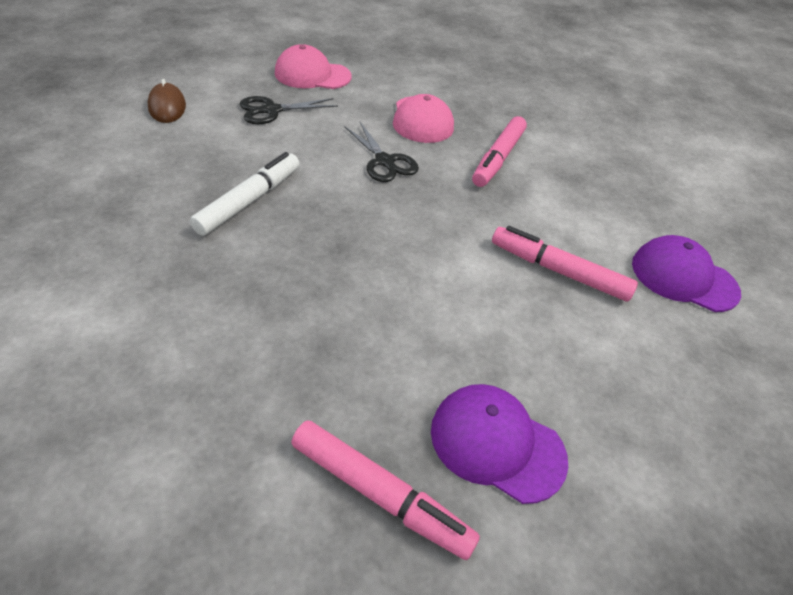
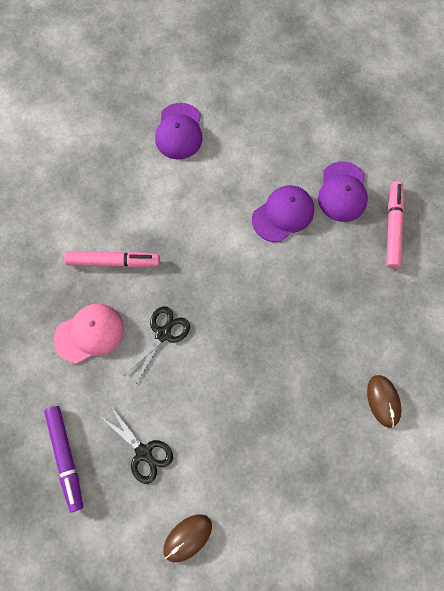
camera: 110 degrees left, 25 degrees up
white marker [190,152,300,236] -> none
pink cap [275,44,351,89] -> purple marker [44,406,83,512]
pink marker [492,226,638,302] -> none
none -> purple cap [252,185,314,242]
none -> brown mouse [367,375,402,428]

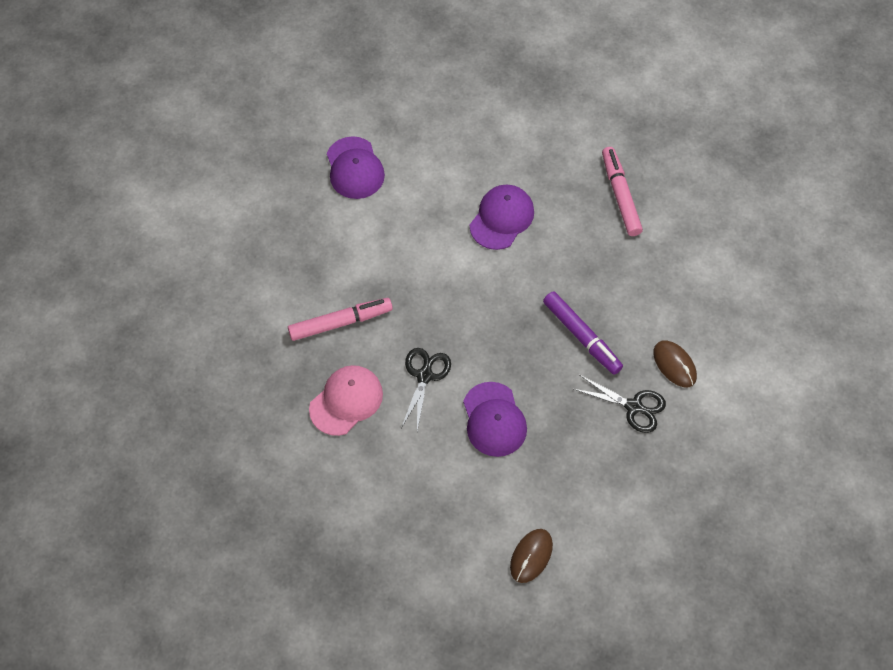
camera: 20 degrees left, 10 degrees down
purple marker [44,406,83,512] -> purple marker moved to [543,291,623,375]
black scissors [100,405,173,484] -> black scissors moved to [574,375,666,433]
purple cap [318,161,368,222] -> purple cap moved to [463,382,527,457]

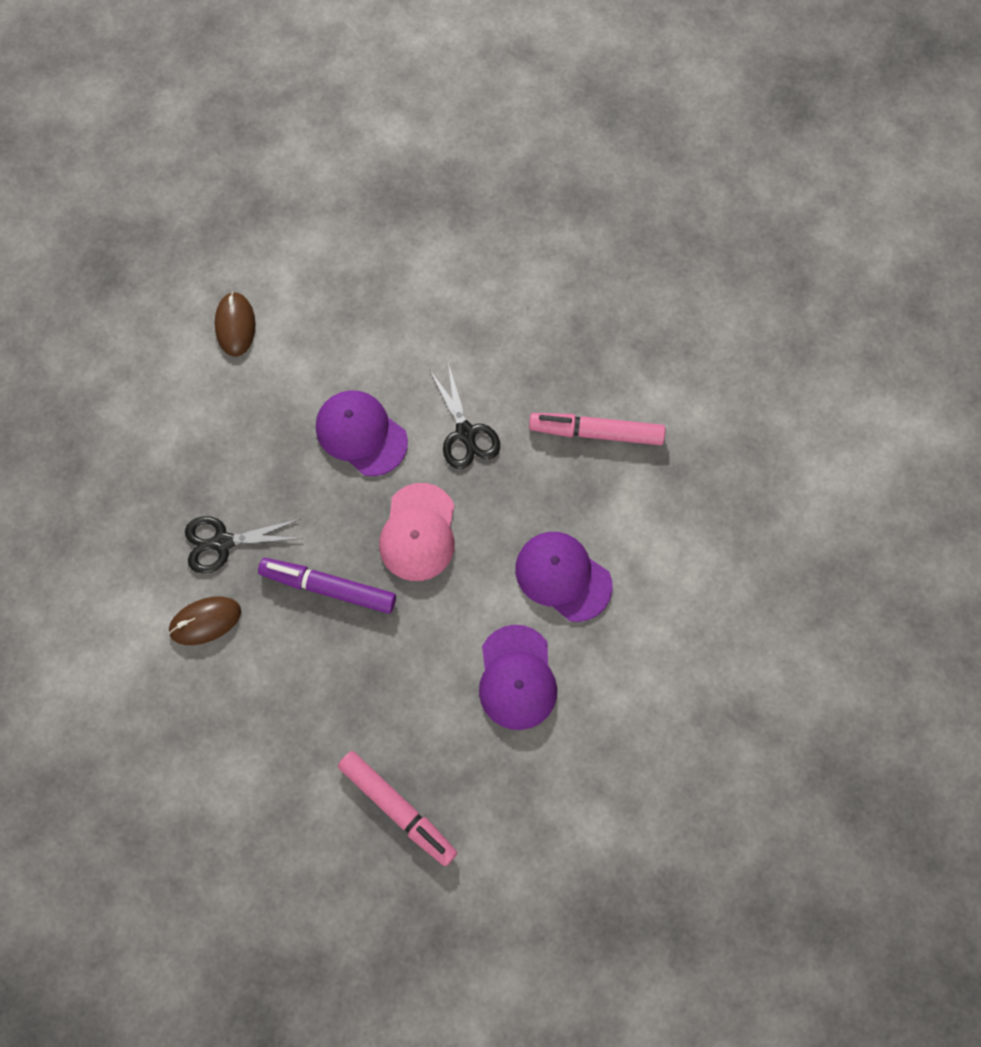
camera: 145 degrees right, 10 degrees up
pink marker [288,298,393,341] -> pink marker turned 60 degrees clockwise [529,413,666,445]
pink cap [309,365,383,436] -> pink cap moved to [379,483,455,581]
purple cap [327,136,385,199] -> purple cap moved to [515,532,613,622]
brown mouse [653,340,697,387] -> brown mouse turned 45 degrees counterclockwise [168,596,241,645]

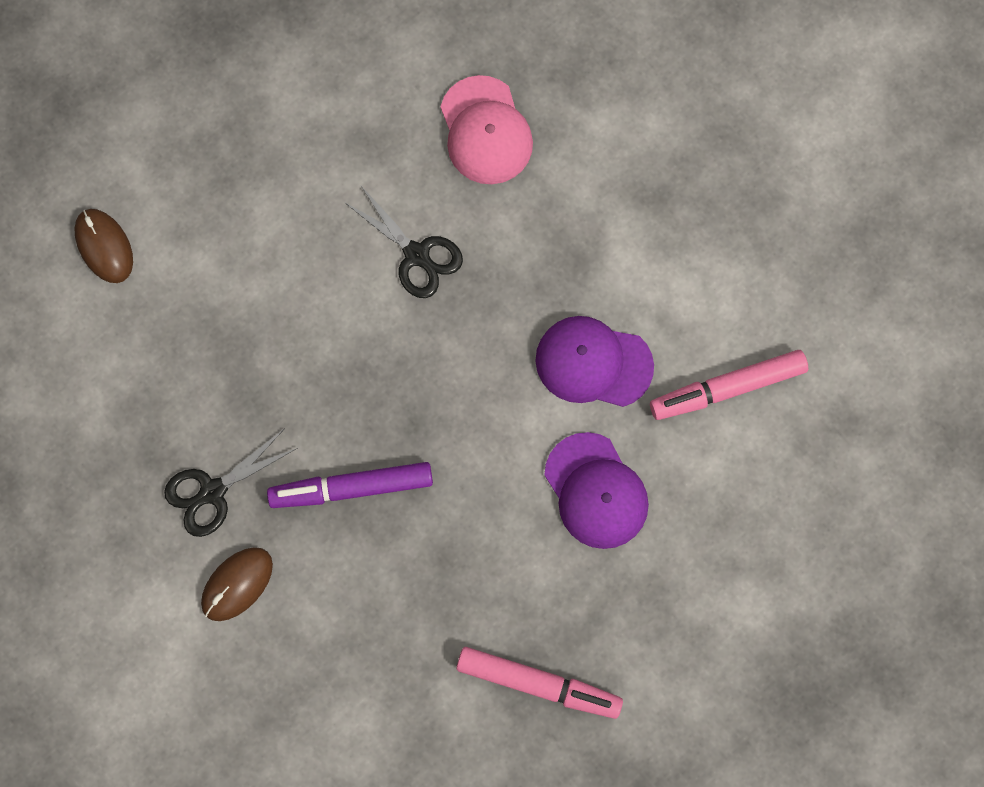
camera: 25 degrees left, 5 degrees up
purple cap [316,390,408,476] -> none
pink cap [379,483,455,581] -> pink cap moved to [440,75,533,184]
pink marker [529,413,666,445] -> pink marker moved to [650,350,808,420]

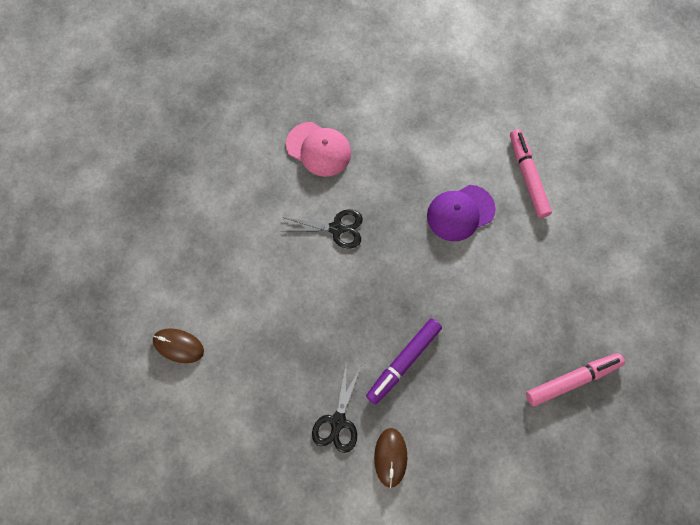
camera: 40 degrees left, 5 degrees down
purple cap [544,432,649,549] -> none
pink marker [650,350,808,420] -> pink marker turned 135 degrees clockwise [510,129,552,218]

